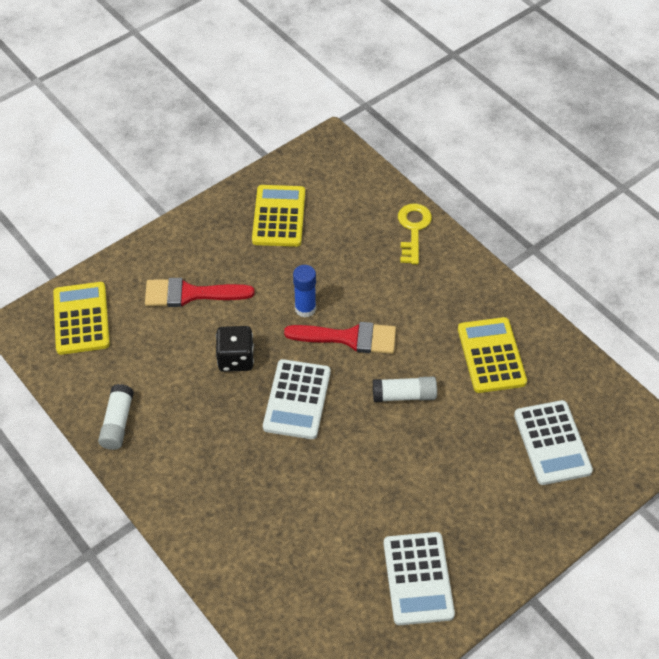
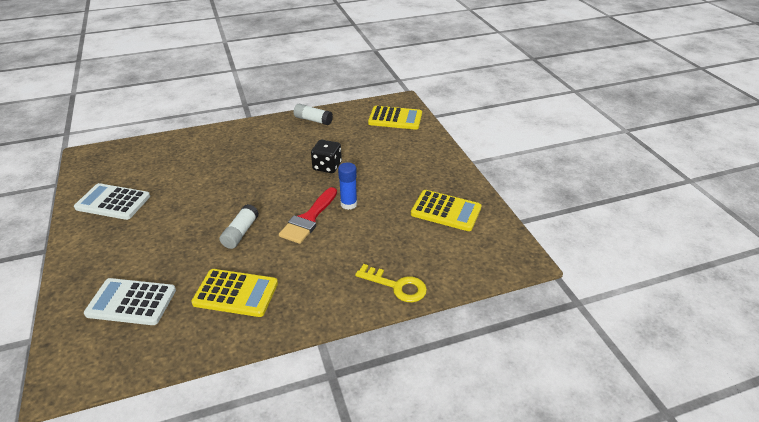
camera: 110 degrees right, 15 degrees down
red brush [145,278,255,307] -> none
white calculator [263,359,331,439] -> none

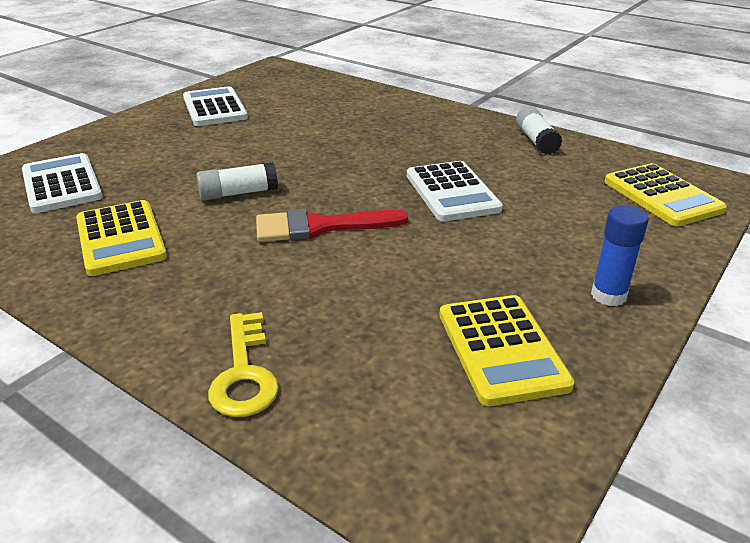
camera: 55 degrees right, 5 degrees down
black dice [311,140,342,173] -> white calculator [407,161,503,221]
blue glue stick [338,162,357,210] -> blue glue stick moved to [591,205,649,306]

